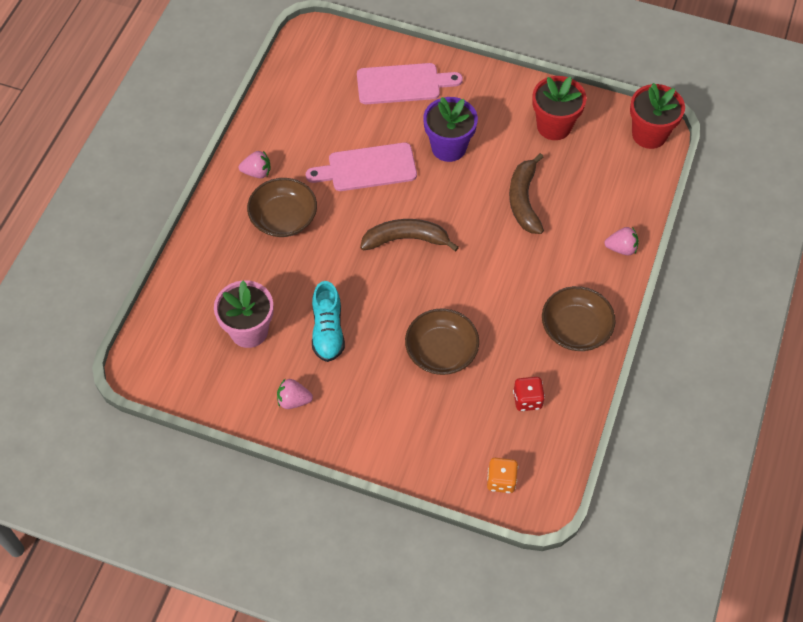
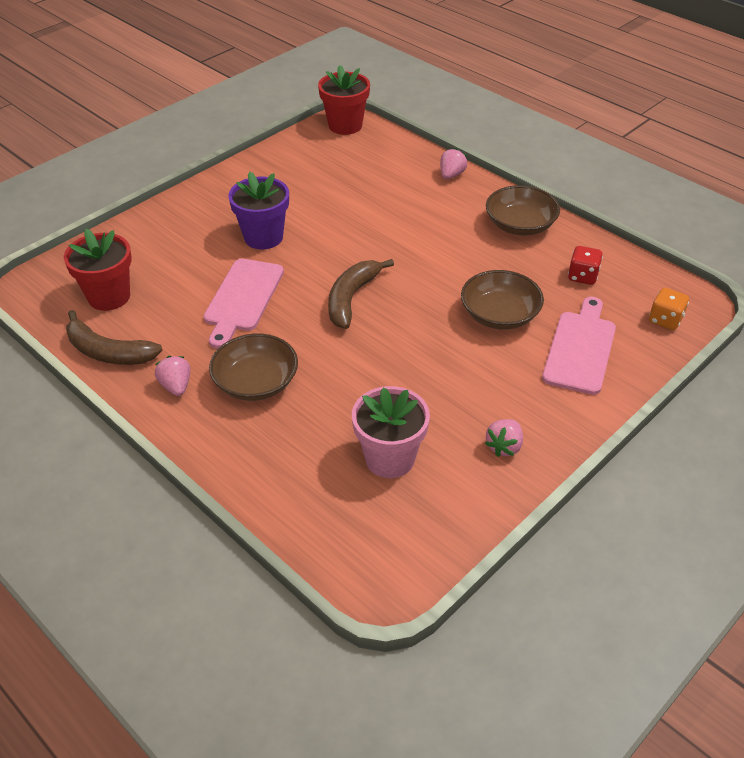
camera: 65 degrees left, 15 degrees down
pink strawberry [239,151,271,178] -> pink strawberry turned 45 degrees counterclockwise [155,356,190,396]
turquoise shoe [312,281,345,362] -> none
pink cutting board [357,63,463,104] -> pink cutting board moved to [542,297,616,395]
brown banana [509,153,544,234] -> brown banana moved to [66,310,162,365]
red flower pot [532,76,586,140] -> red flower pot moved to [64,228,132,311]

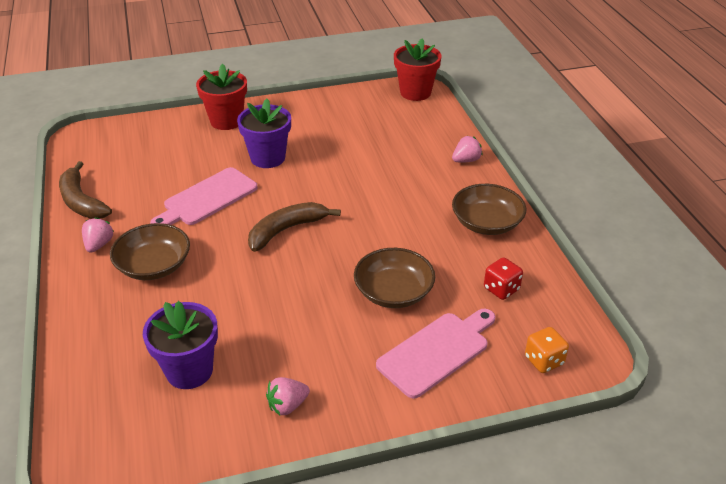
camera: 30 degrees right, 5 degrees down
red flower pot [64,228,132,311] -> red flower pot moved to [196,64,247,130]
pink flower pot [352,386,430,478] -> purple flower pot [143,301,218,389]

